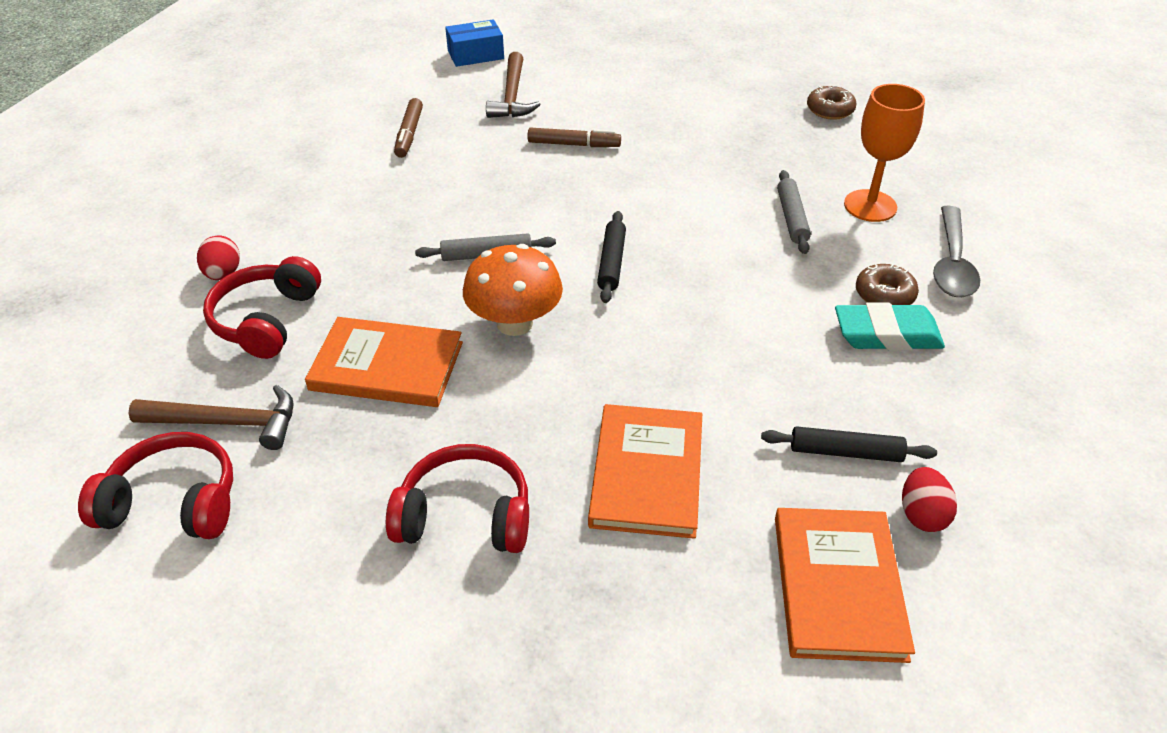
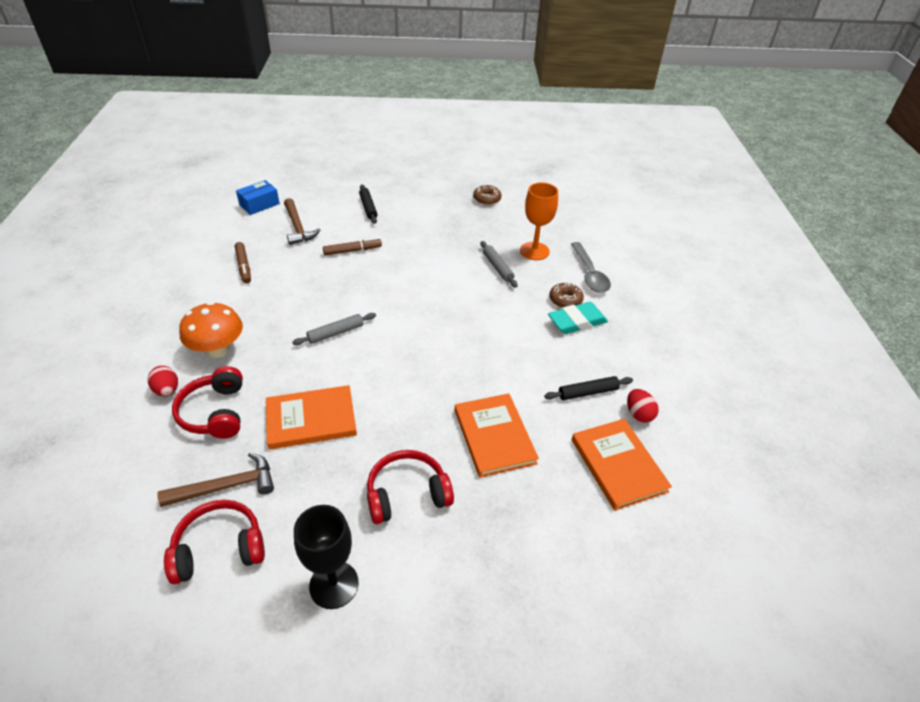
camera: 25 degrees left, 0 degrees up
orange mushroom [463,244,563,336] -> orange mushroom moved to [179,302,243,358]
black rolling pin [597,211,626,303] -> black rolling pin moved to [359,184,377,224]
none -> black goblet [294,505,359,609]

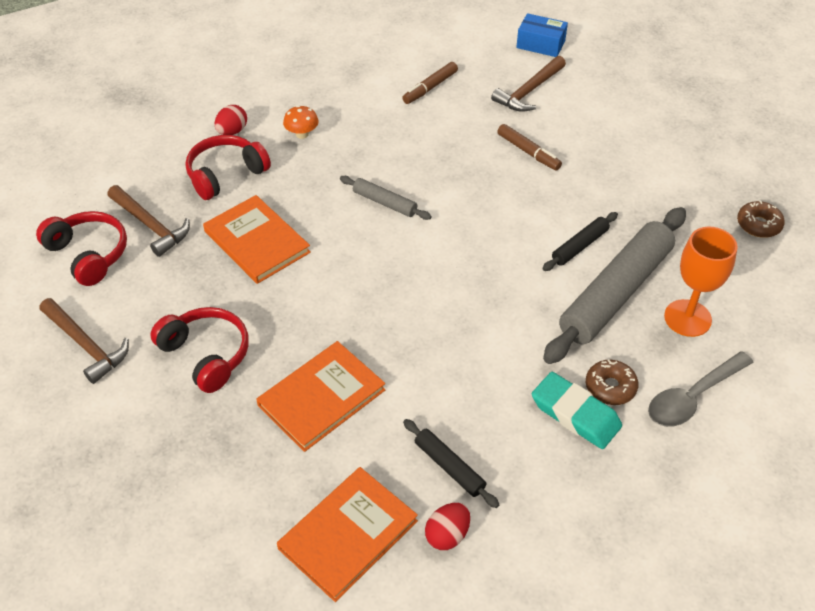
camera: 65 degrees right, 5 degrees up
orange mushroom [179,302,243,358] -> orange mushroom [283,105,319,139], size x0.54
black goblet [294,505,359,609] -> brown hammer [40,298,129,384]
black rolling pin [359,184,377,224] -> black rolling pin moved to [543,212,618,271]
grey rolling pin [480,241,518,288] -> grey rolling pin [543,207,686,364], size x2.18

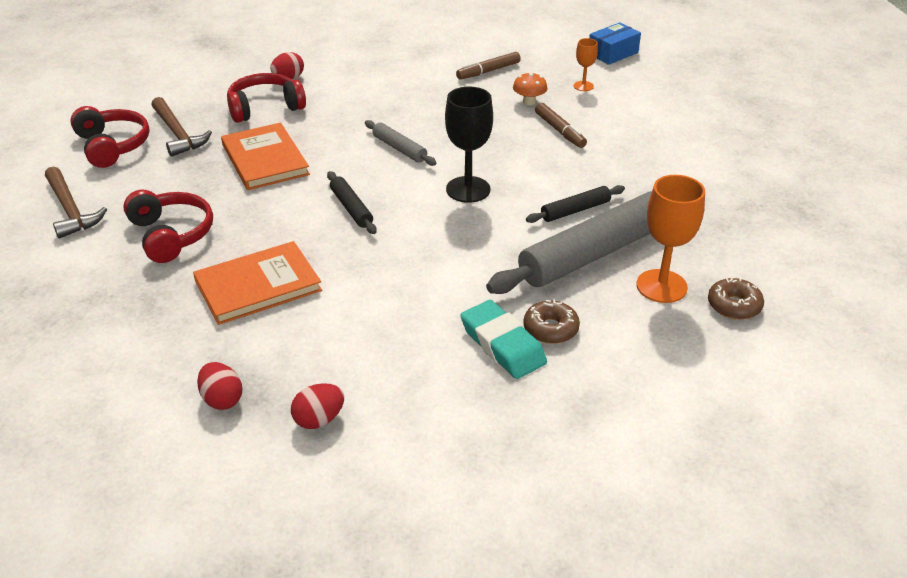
camera: 15 degrees right, 10 degrees down
orange book [277,467,418,602] -> red egg [197,362,242,410]
orange mushroom [283,105,319,139] -> orange mushroom moved to [513,72,548,105]
black rolling pin [403,419,499,508] -> black rolling pin moved to [327,171,377,234]
brown hammer [491,56,566,112] -> orange goblet [574,38,598,91]
blue box [516,13,568,57] -> blue box turned 75 degrees counterclockwise [589,22,641,65]
grey spoon [648,351,754,427] -> none
brown donut [737,200,785,238] -> brown donut moved to [708,278,764,320]
none -> black goblet [445,87,493,203]

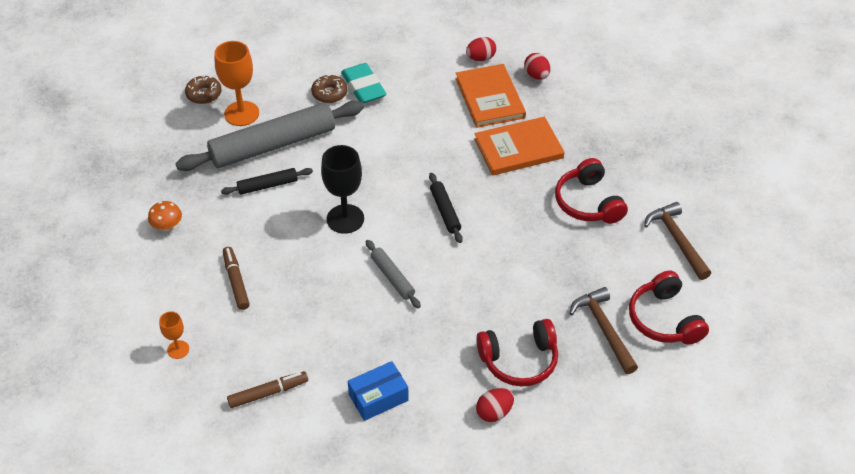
camera: 170 degrees left, 10 degrees up
orange book [221,123,310,190] -> orange book moved to [455,64,526,128]
orange mushroom [513,72,548,105] -> orange mushroom moved to [148,201,182,231]
blue box [589,22,641,65] -> blue box moved to [348,361,409,421]

